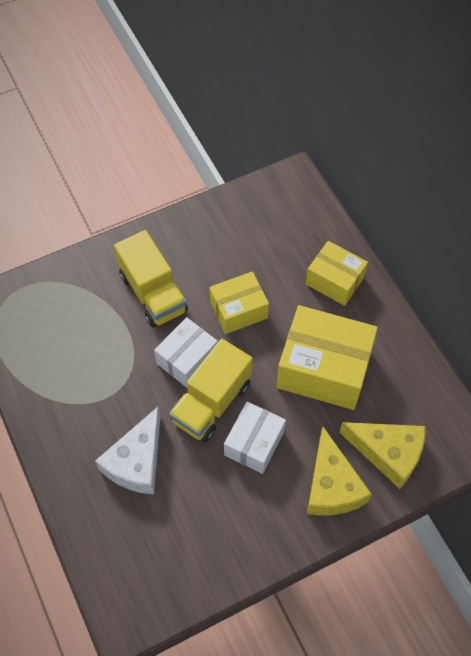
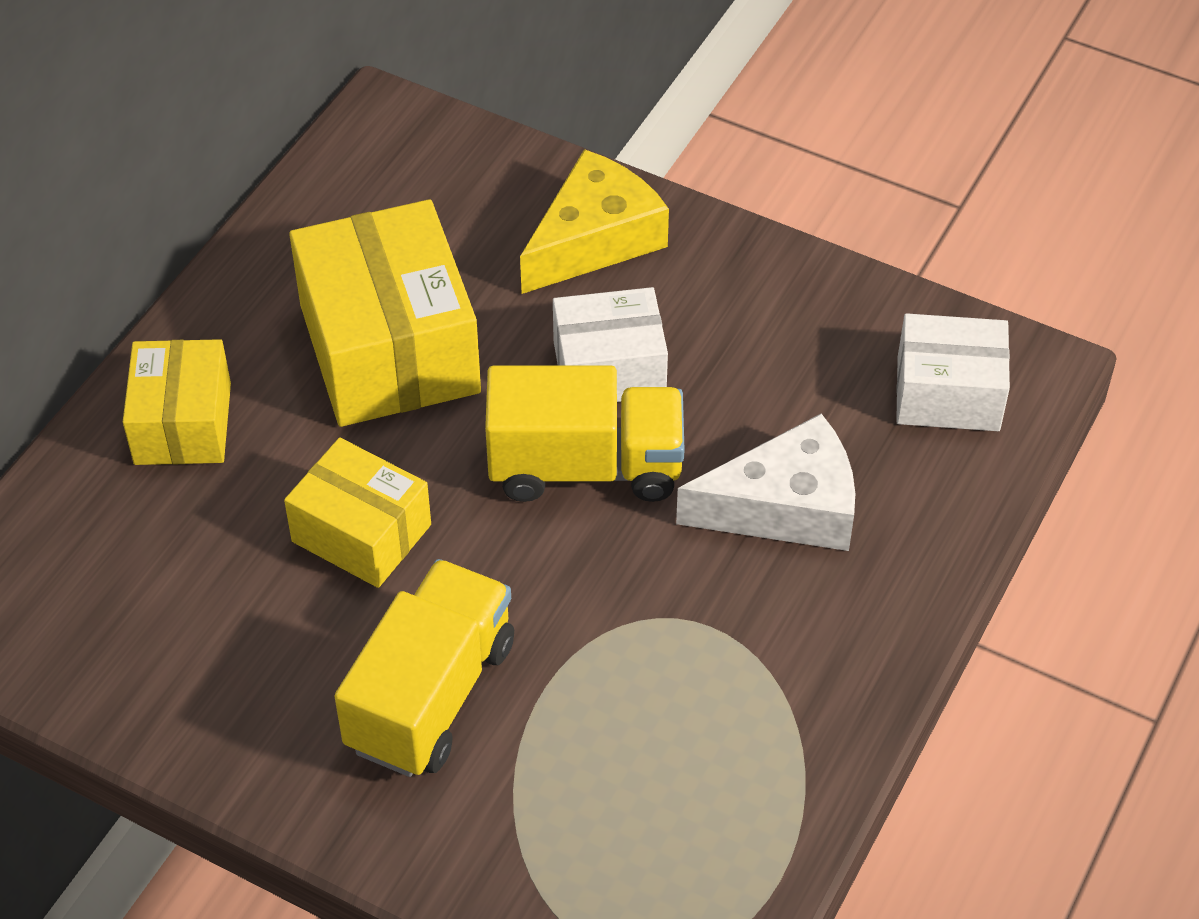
camera: 125 degrees left, 10 degrees down
white box [154,317,218,387] -> white box moved to [896,313,1010,431]
yellow cheese [339,422,426,489] -> none

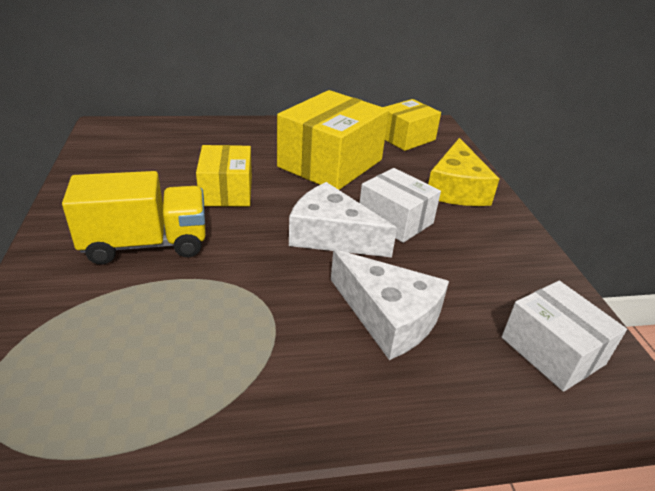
camera: 50 degrees right, 15 degrees down
yellow box [123,339,231,465] -> yellow box moved to [384,99,441,151]
yellow truck [485,366,685,502] -> white cheese [289,182,397,257]
yellow cheese [520,149,669,294] -> yellow cheese turned 90 degrees clockwise [428,138,499,206]

